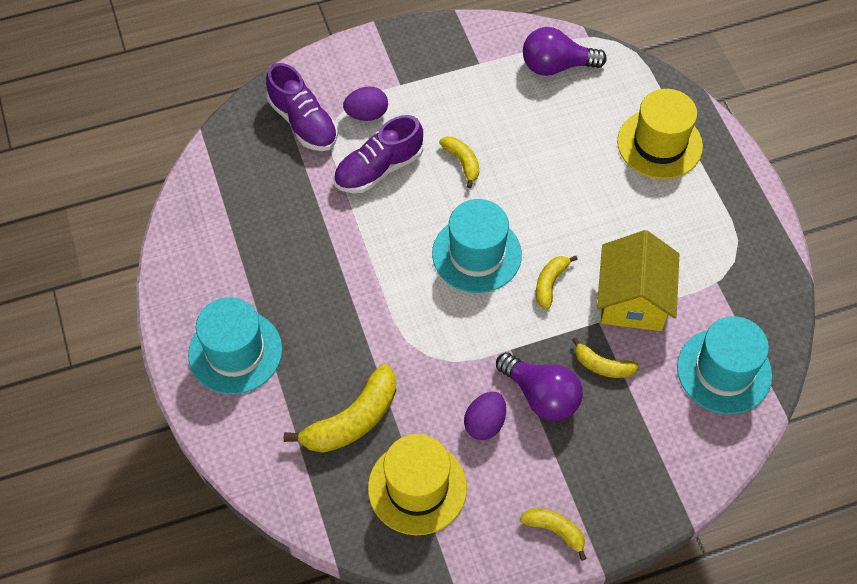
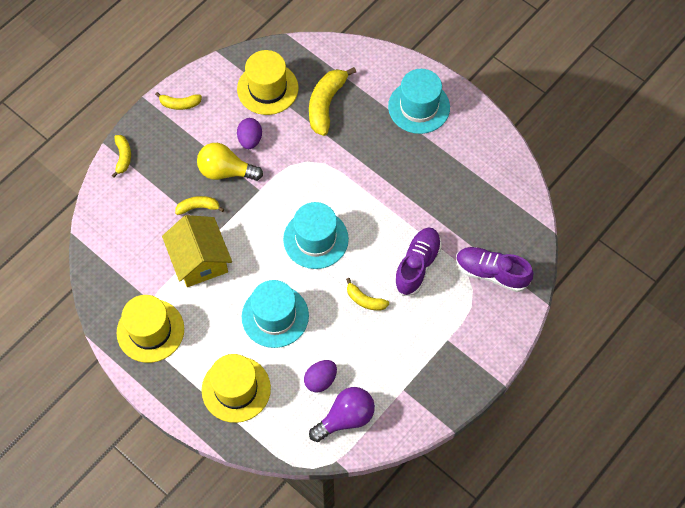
camera: 150 degrees right, 5 degrees up
purple egg [343,86,388,121] -> purple egg moved to [304,360,337,392]
purple light bulb [496,352,583,421] -> yellow light bulb [197,143,263,181]
yellow banana [536,256,578,309] -> yellow banana moved to [112,135,131,177]
turquoise hat [677,316,772,414] -> turquoise hat moved to [242,280,309,348]
none -> yellow hat [117,295,184,363]

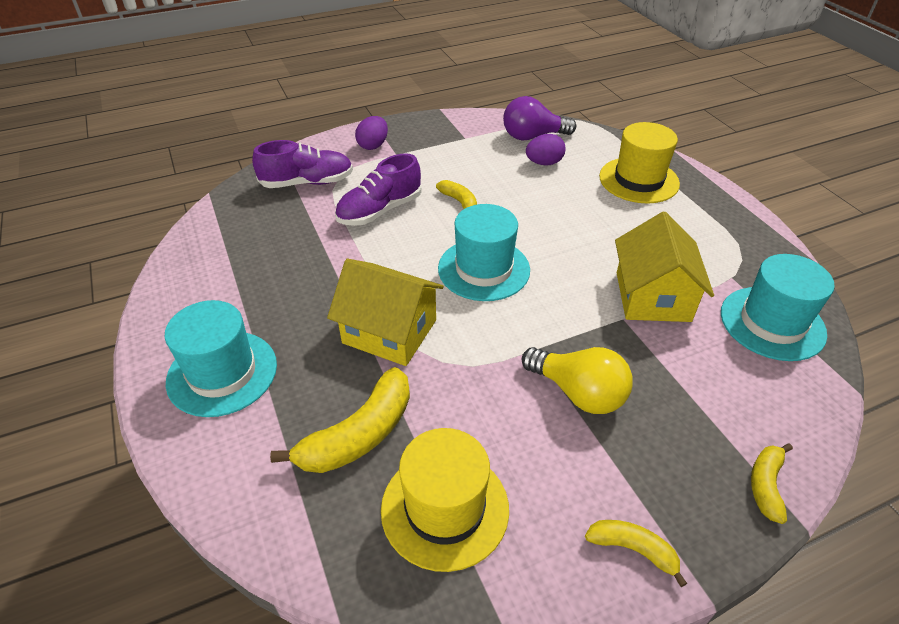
camera: 155 degrees left, 20 degrees down
yellow hat [117,295,184,363] -> none
yellow banana [175,196,224,215] -> none
purple egg [237,118,262,149] -> purple egg moved to [355,116,388,150]
turquoise hat [242,280,309,348] -> turquoise hat moved to [721,254,835,361]
purple shoe [456,247,533,292] -> purple shoe turned 60 degrees counterclockwise [252,140,353,188]
none -> yellow house [327,259,444,366]

